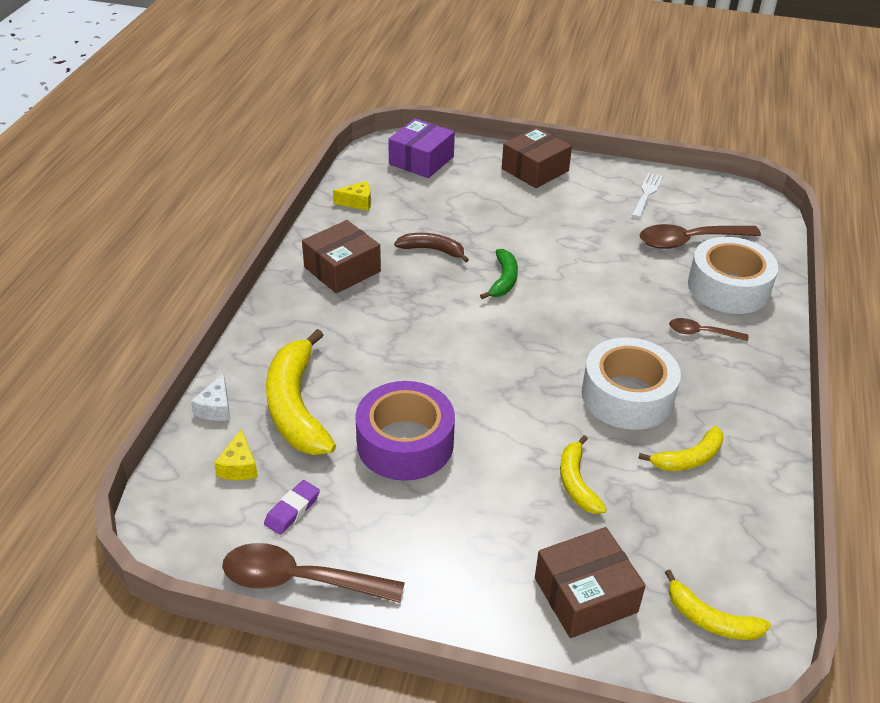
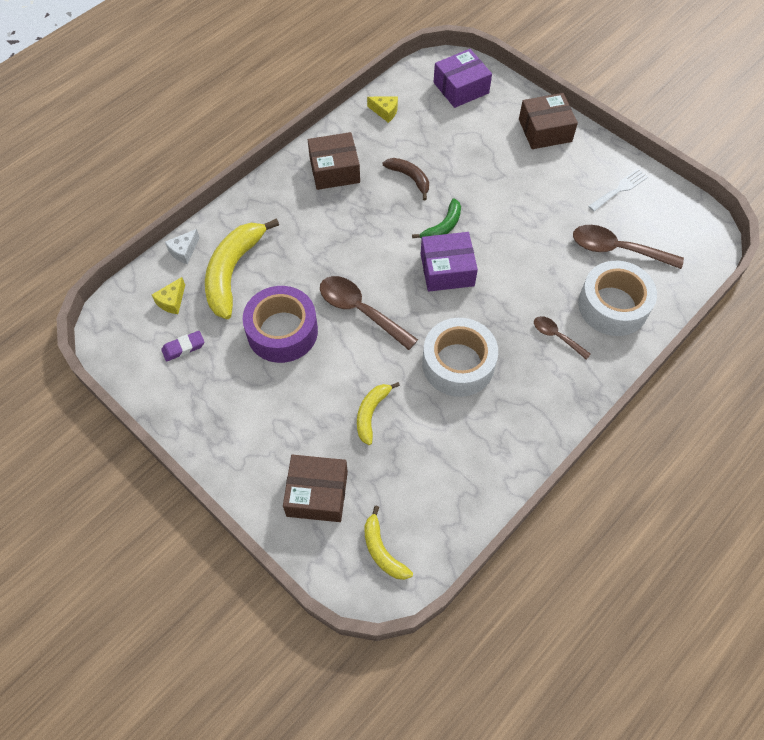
camera: 30 degrees right, 20 degrees up
brown spoon [222,543,405,603] -> brown spoon moved to [320,276,418,350]
yellow banana [638,426,724,471] -> none
none -> purple box [421,232,478,292]

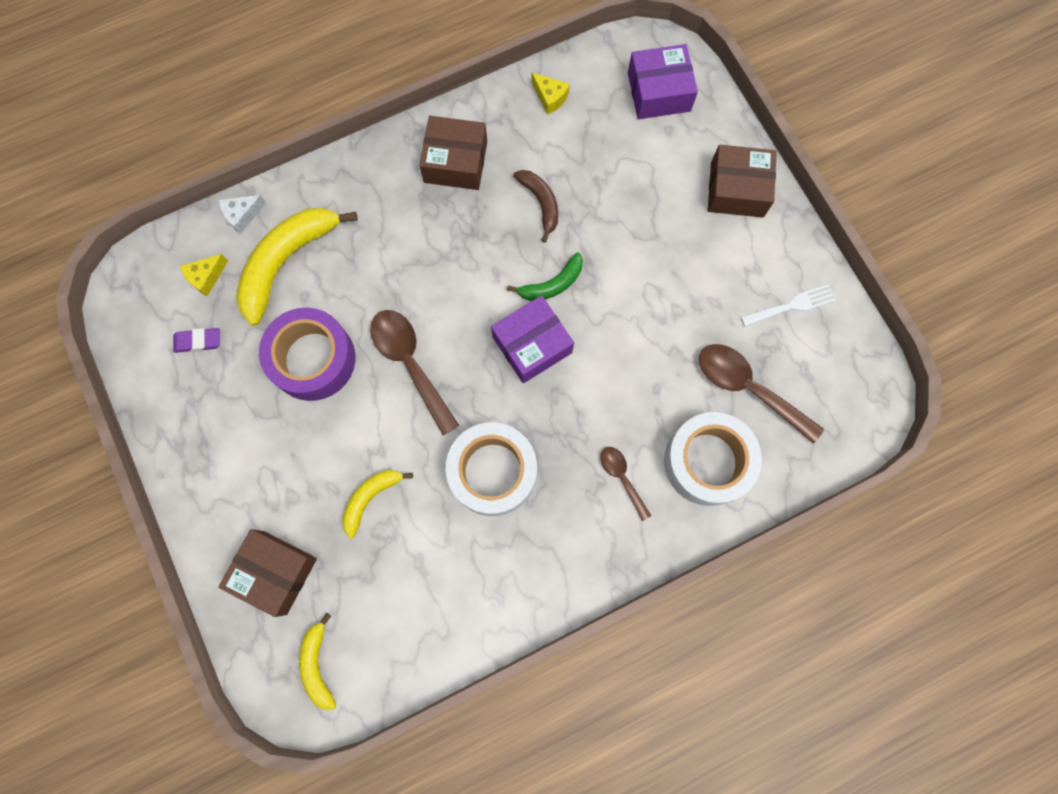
camera: 20 degrees right, 15 degrees up
purple box [421,232,478,292] -> purple box turned 45 degrees counterclockwise [491,295,574,383]

